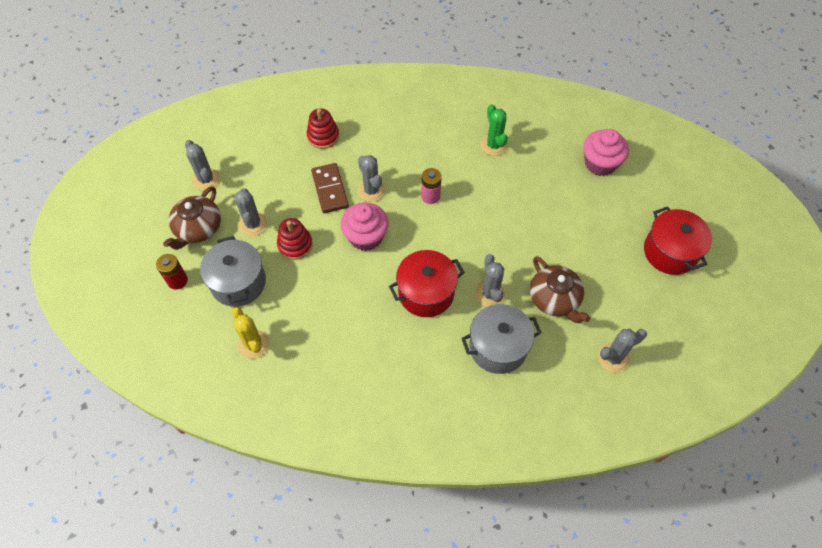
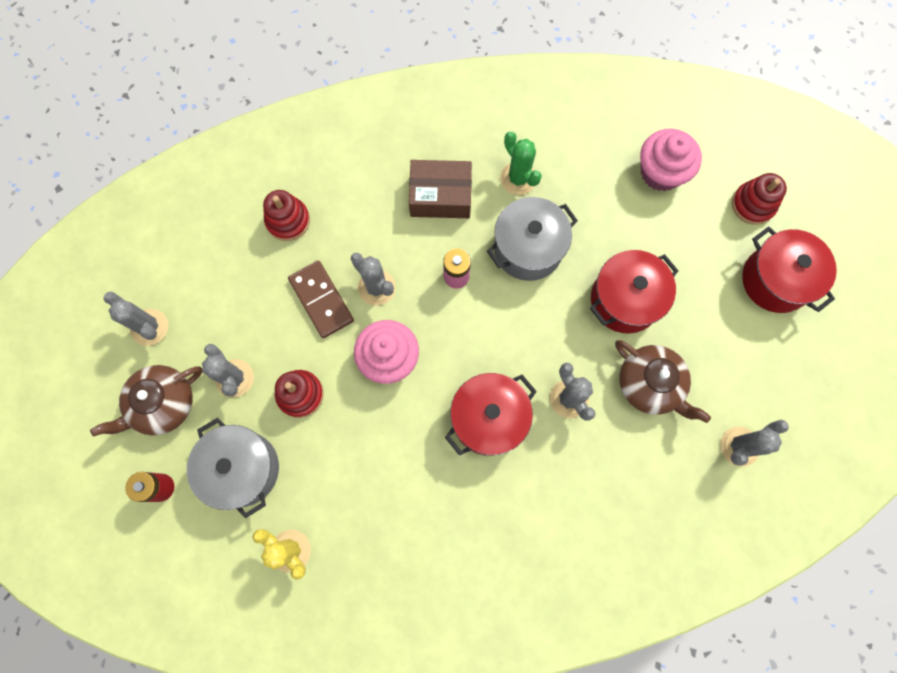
camera: 15 degrees left, 15 degrees up
brown teapot [163,186,221,250] -> brown teapot turned 45 degrees clockwise [90,365,202,437]
grey pot [461,304,542,374] -> grey pot moved to [487,197,578,281]
none -> brown box [409,160,472,218]
none -> red pot [590,250,678,334]
none -> red stacking toy [732,173,787,225]

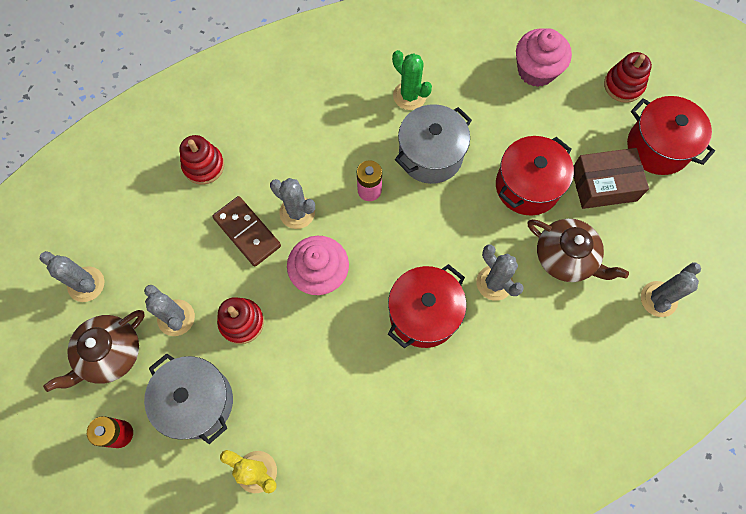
camera: 10 degrees left, 5 degrees down
brown box [409,160,472,218] -> brown box moved to [573,148,649,209]

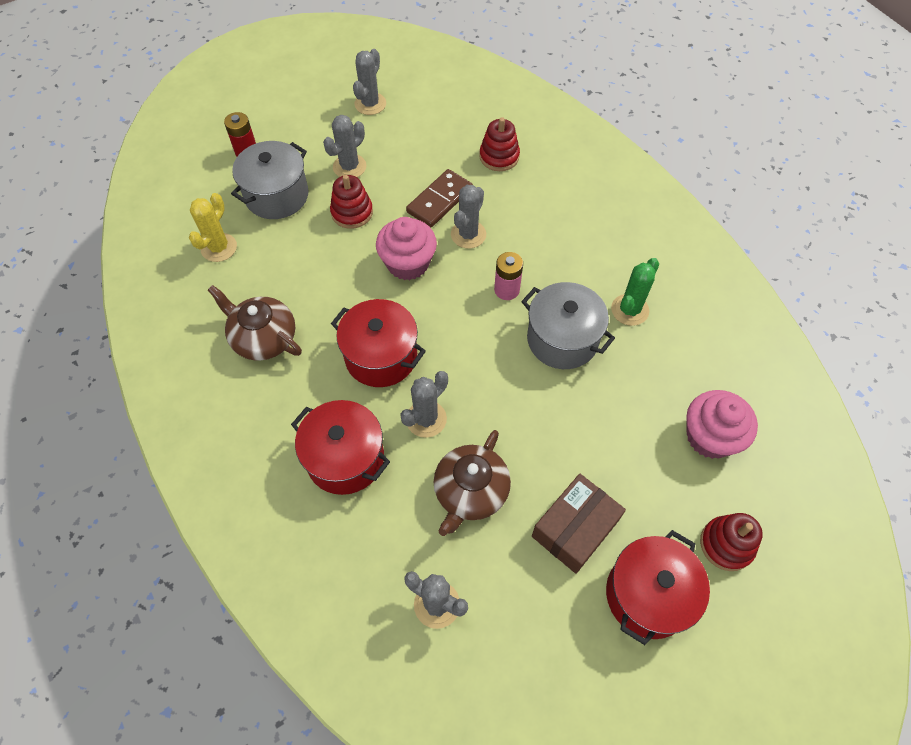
camera: 80 degrees right, 10 degrees down
brown teapot [43,310,145,392] -> brown teapot moved to [208,285,302,361]
red pot [496,136,574,216] -> red pot moved to [291,400,390,495]
brown box [573,148,649,209] -> brown box turned 60 degrees clockwise [532,474,626,574]

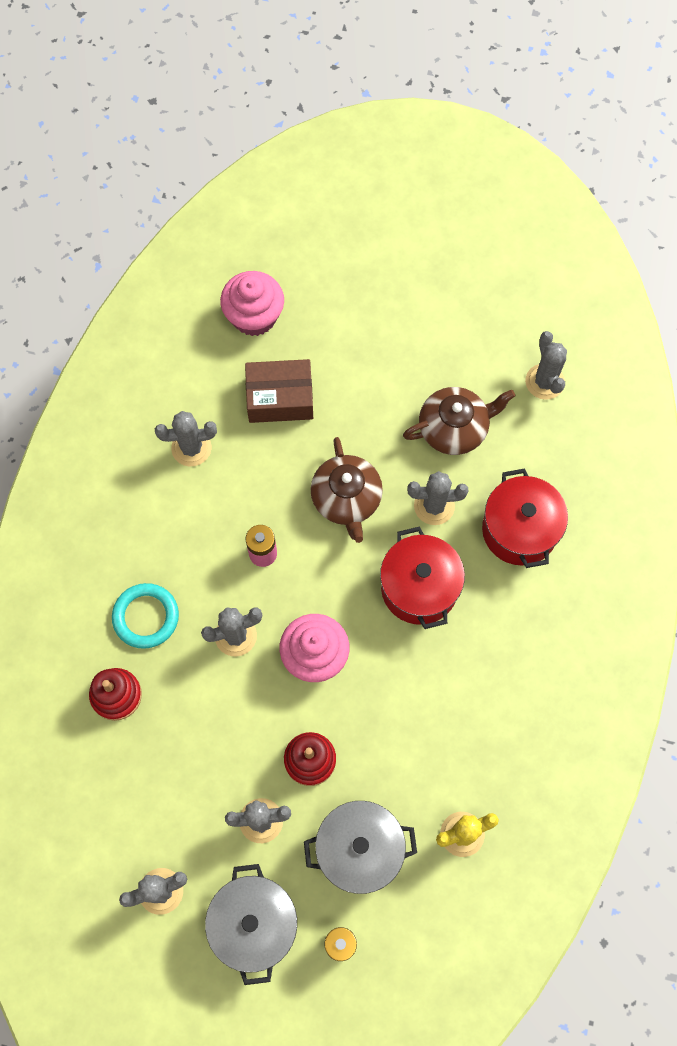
camera: 135 degrees left, 10 degrees up
brown teapot [208,285,302,361] -> brown teapot moved to [311,437,383,543]
brown domino [406,169,473,227] -> none
grey pot [521,282,615,369] -> grey pot moved to [205,864,297,985]
brown box [532,474,626,574] -> brown box moved to [245,359,313,423]
red pot [606,530,710,645] -> none
green cactus [611,258,659,326] -> grey cactus [155,411,217,466]
red stacking toy [700,513,763,571] -> none
none -> turquoise ring [112,583,179,649]

